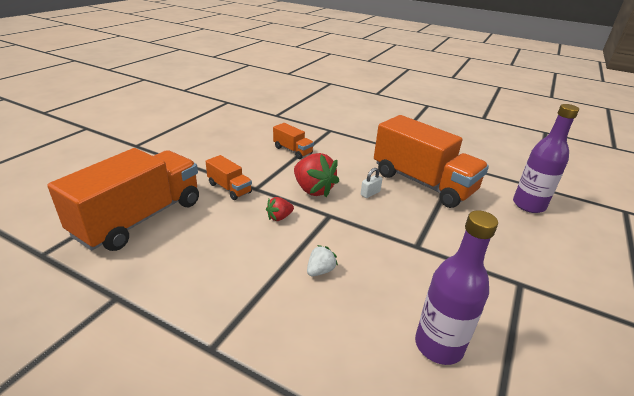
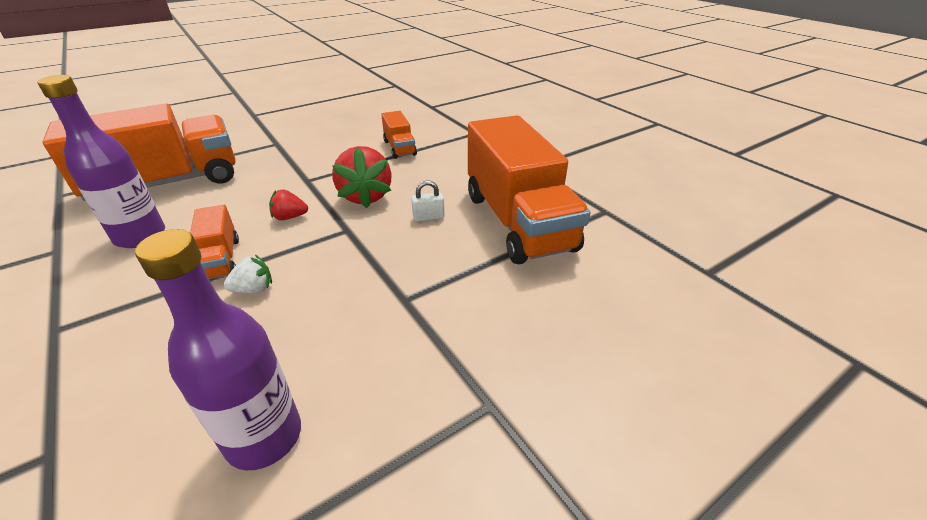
camera: 30 degrees right, 5 degrees up
orange truck [206,155,252,200] -> orange truck moved to [190,205,239,279]
purple bottle [513,104,579,213] -> purple bottle moved to [37,75,165,248]

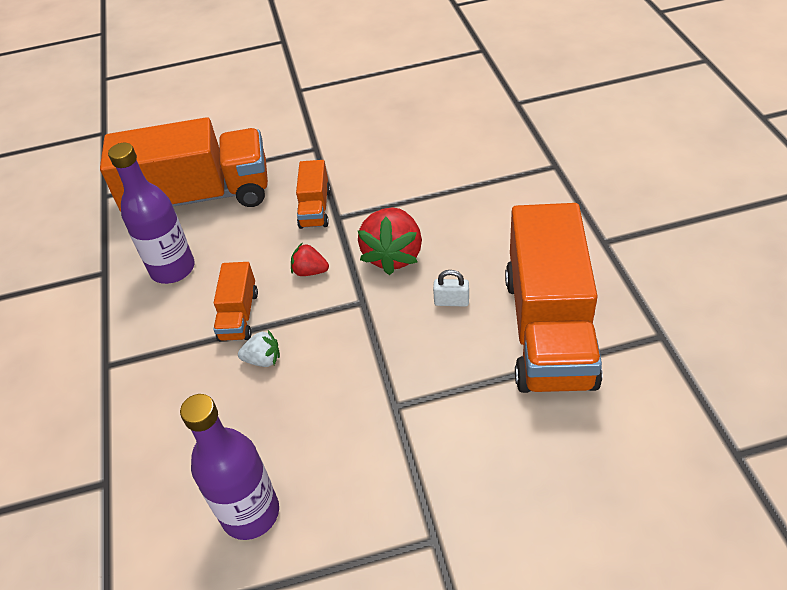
camera: 25 degrees right, 10 degrees up
orange truck [381,111,417,159] -> orange truck moved to [296,160,331,229]

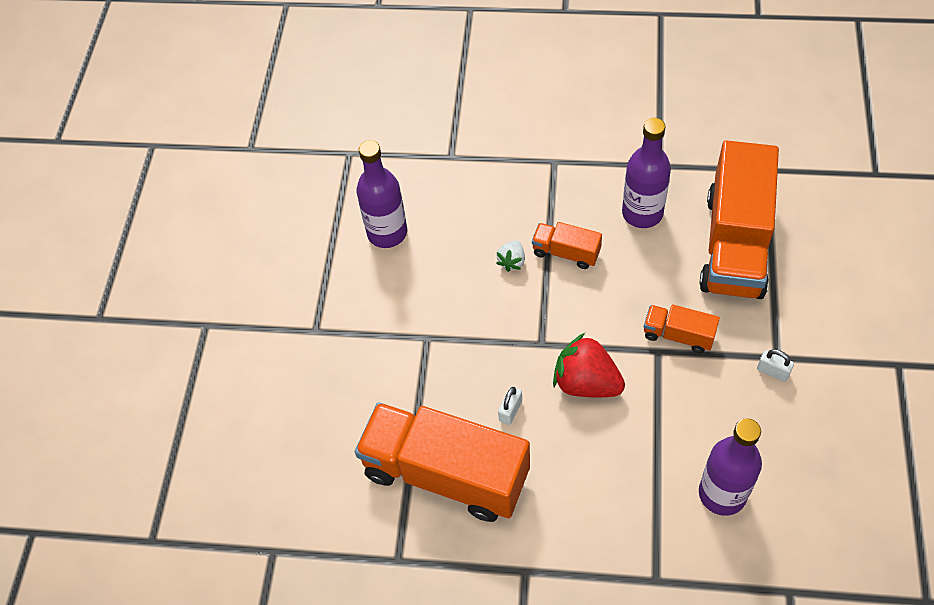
camera: 110 degrees right, 10 degrees up
red strawberry [291,243,329,276] -> none
none -> purple bottle [699,418,762,516]
none -> white padlock [757,349,794,382]

